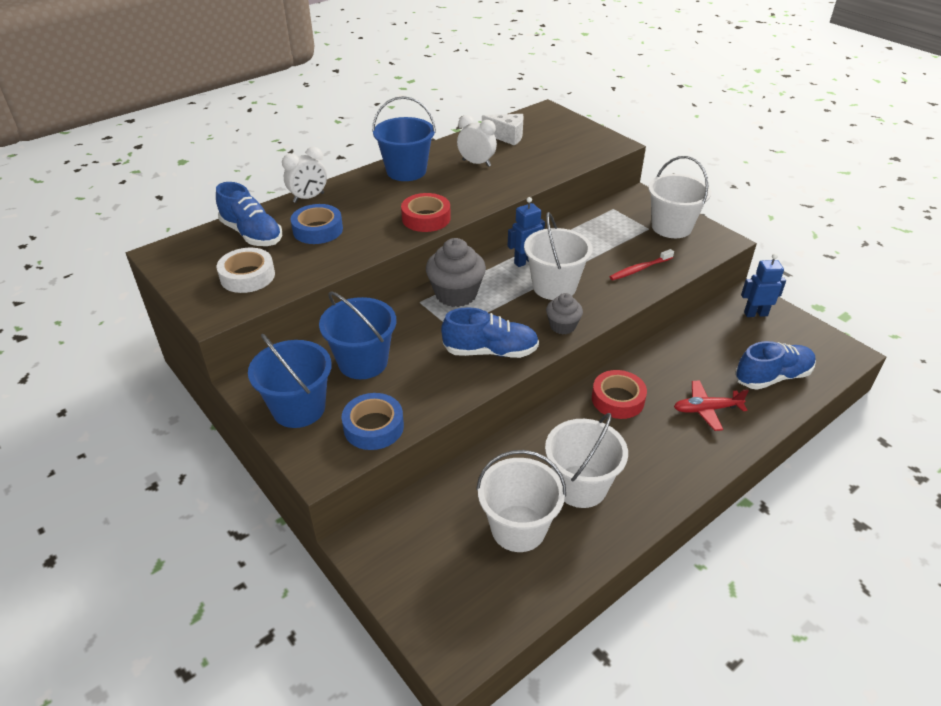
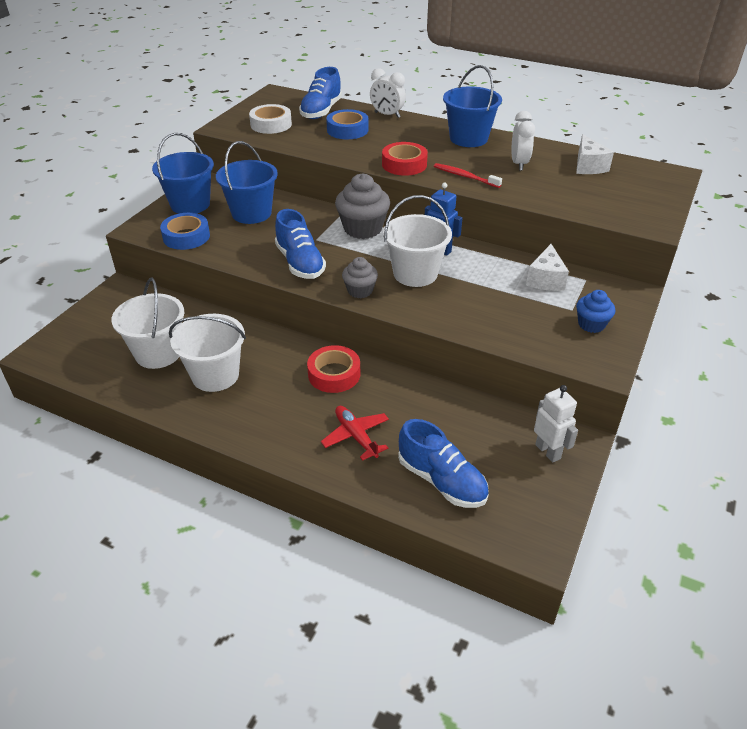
camera: 65 degrees right, 0 degrees up
red toothbrush [609,249,674,280] -> red toothbrush moved to [434,163,502,188]
white bucket [648,156,711,238] -> blue cupcake [576,290,615,333]
blue robot [741,254,786,317] -> white robot [534,385,578,463]
none -> white cheese [526,244,569,291]

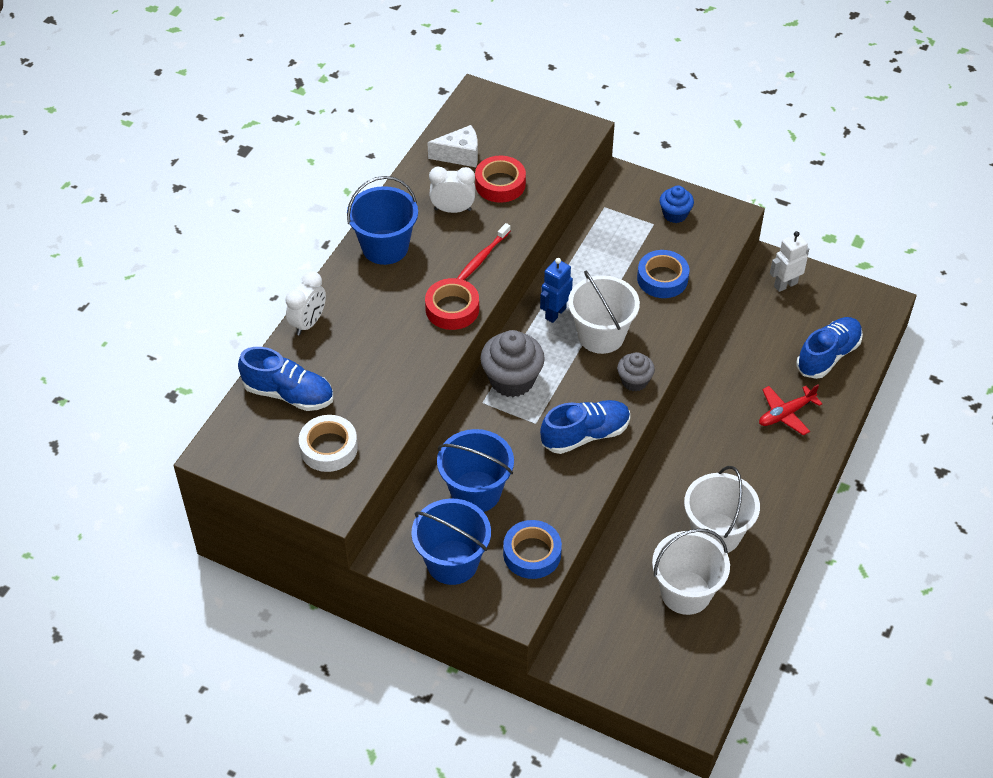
camera: 90 degrees left, 10 degrees up
red tape [307,345,360,393] -> red tape moved to [475,156,526,203]
blue tape [326,109,369,139] -> blue tape moved to [637,250,689,298]
white cheese [526,244,569,291] -> none

